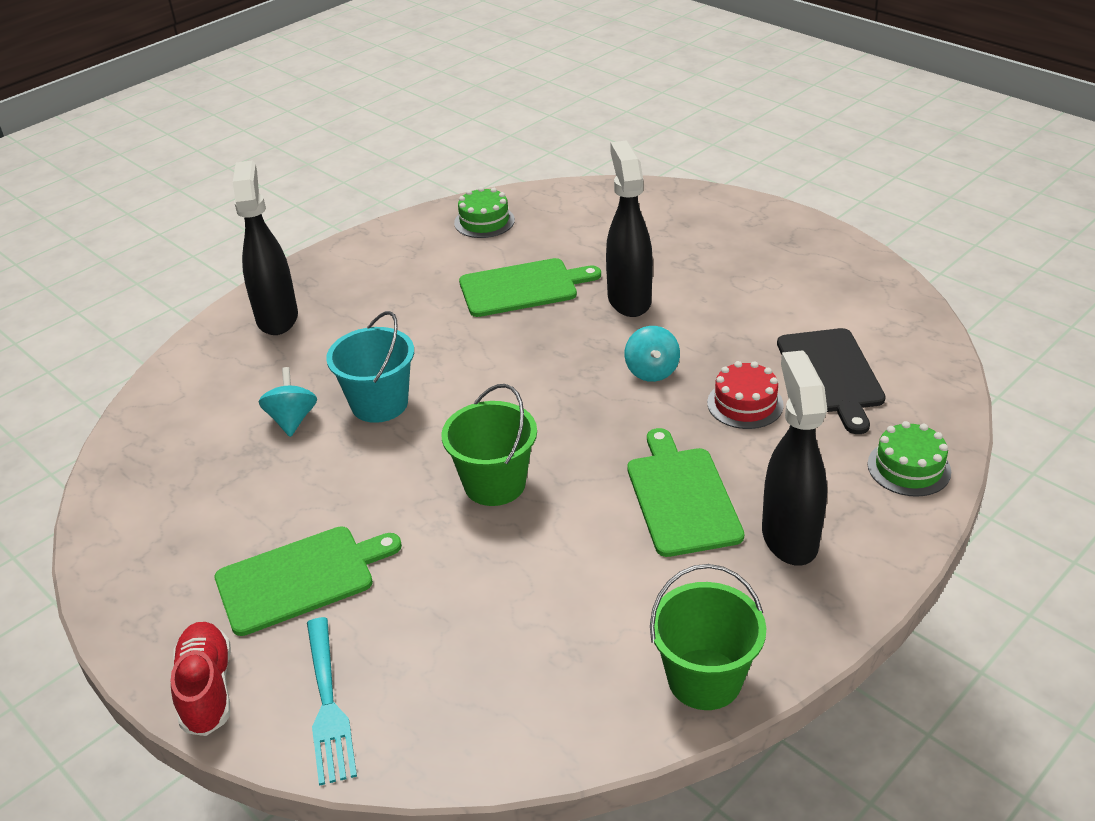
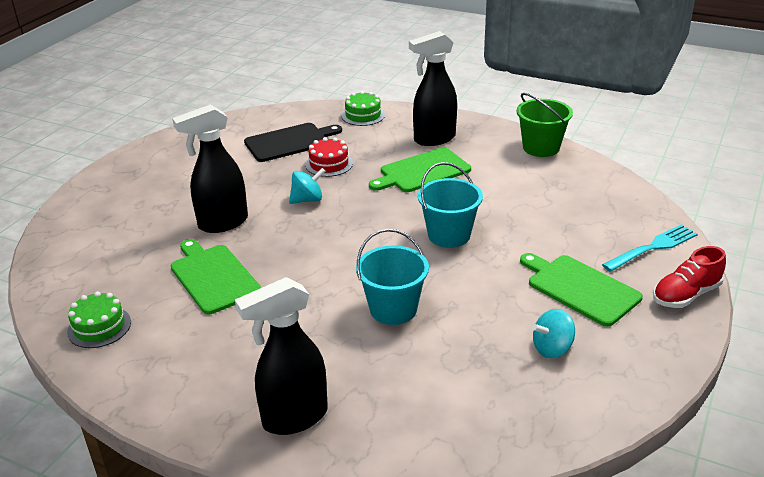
camera: 110 degrees left, 5 degrees down
turquoise spinning top [259,367,317,437] -> turquoise spinning top moved to [532,309,575,358]
green bucket [442,384,537,506] -> turquoise bucket [418,162,483,248]

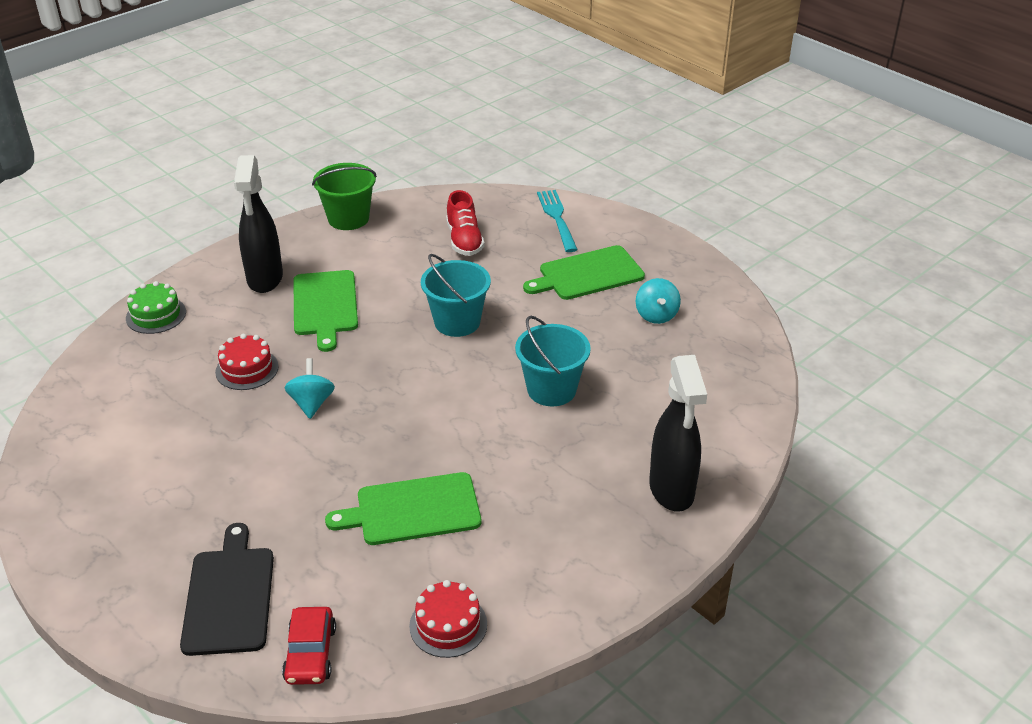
camera: 70 degrees left, 5 degrees up
green cake [67,291,131,348] -> red cake [409,580,487,658]
black spray bottle [172,104,248,233] -> none
black cutting board [244,123,342,162] -> black cutting board moved to [180,523,274,656]
red shoe [653,246,726,308] -> red shoe moved to [446,190,485,256]
none -> red car [282,607,336,685]

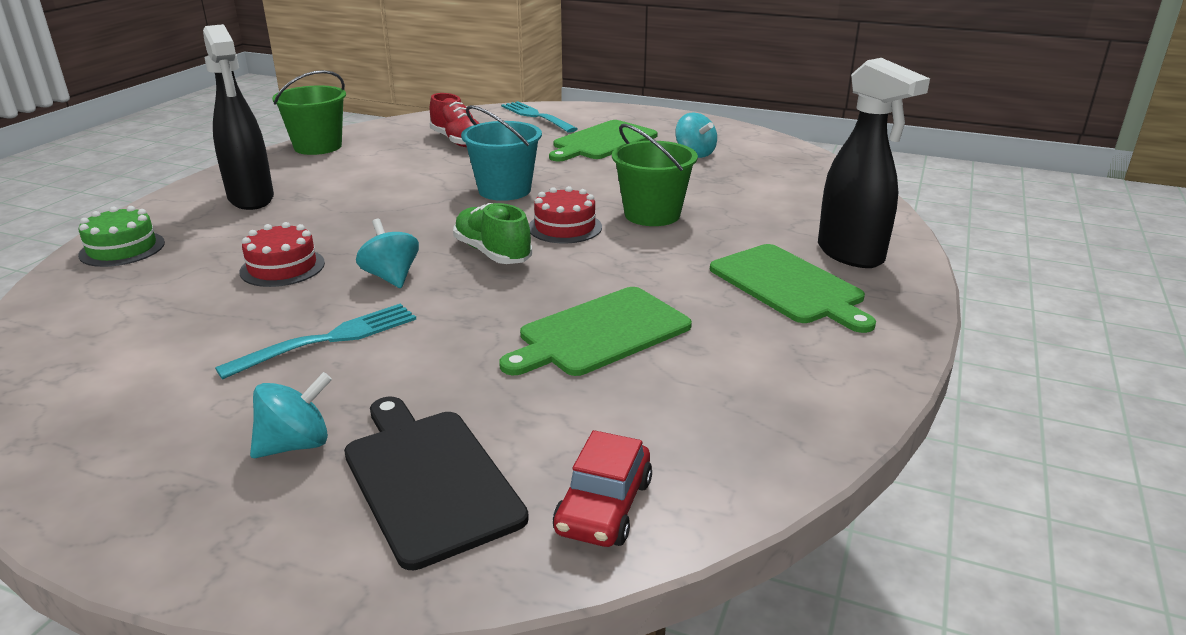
camera: 25 degrees left, 10 degrees down
red car [282,607,336,685] -> red car turned 45 degrees clockwise [553,430,652,547]
green cutting board [293,270,358,352] -> green cutting board moved to [710,244,876,333]
red cake [409,580,487,658] -> red cake moved to [529,186,602,243]
turquoise bucket [515,316,591,406] -> green bucket [612,124,698,226]
none -> turquoise fork [215,303,416,379]
none -> turquoise spinning top [250,372,332,458]
none -> green shoe [453,203,532,264]

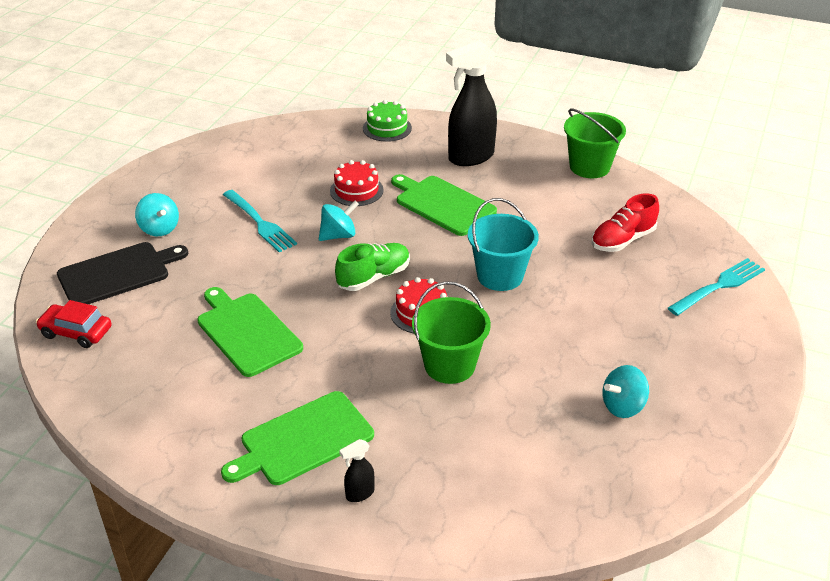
camera: 90 degrees right, 10 degrees up
green cutting board [549,120,658,161] -> green cutting board moved to [391,174,497,236]
black spray bottle [818,58,930,268] -> black spray bottle [339,439,375,502], size x0.42

